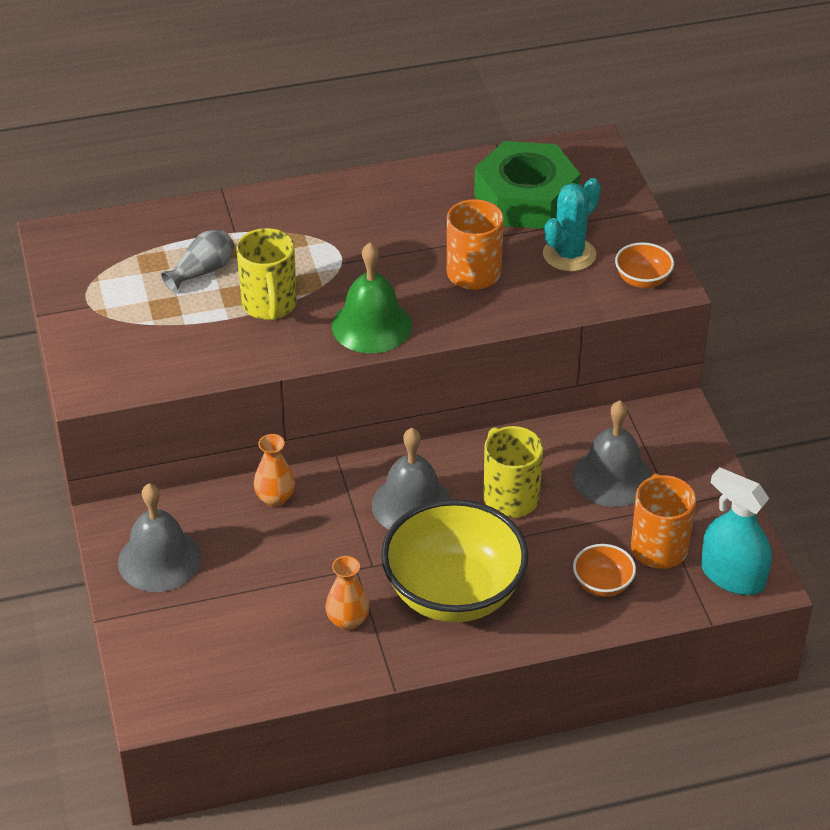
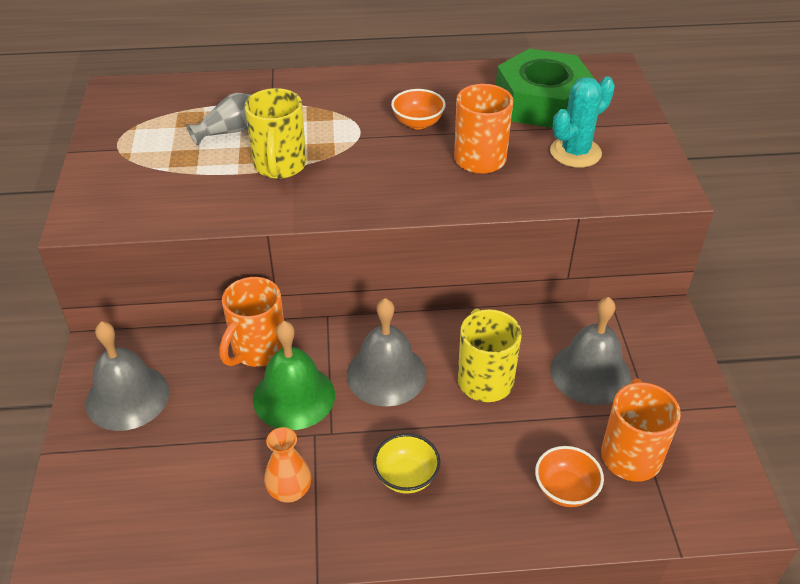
camera: 10 degrees right, 0 degrees up
orange vase [253,434,295,507] -> orange mug [219,277,284,367]
green bell [332,242,412,353] -> green bell moved to [253,321,335,430]
yellow bowl [381,499,529,623] -> yellow bowl [373,433,440,494], size x0.43
orange bowl [615,242,674,288] -> orange bowl moved to [391,89,446,129]
turquoise spray bottle [701,467,772,595] -> none

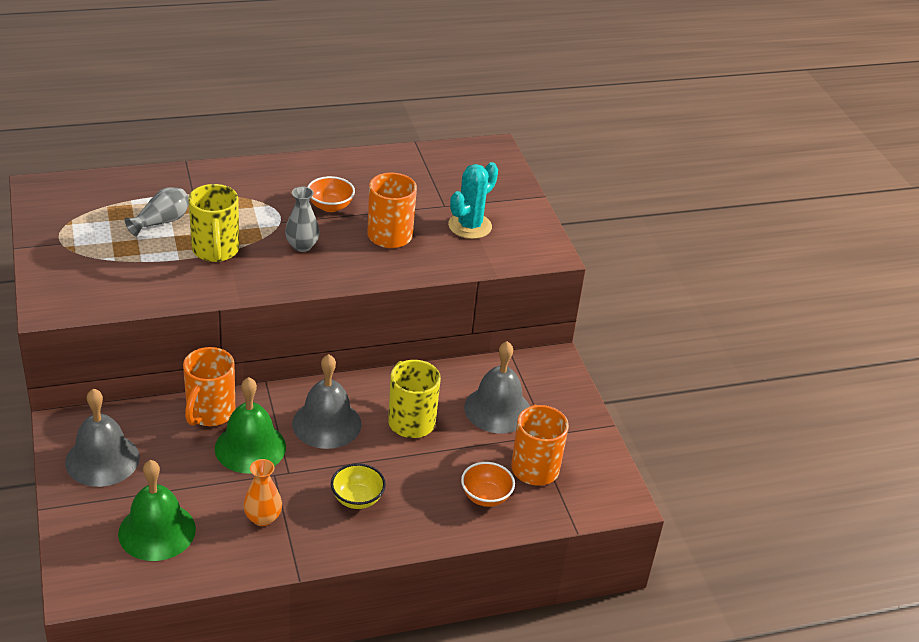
camera: 15 degrees left, 5 degrees down
green nut [496,48,595,128] -> none
none -> green bell [118,460,196,561]
none -> grey vase [285,187,320,252]

